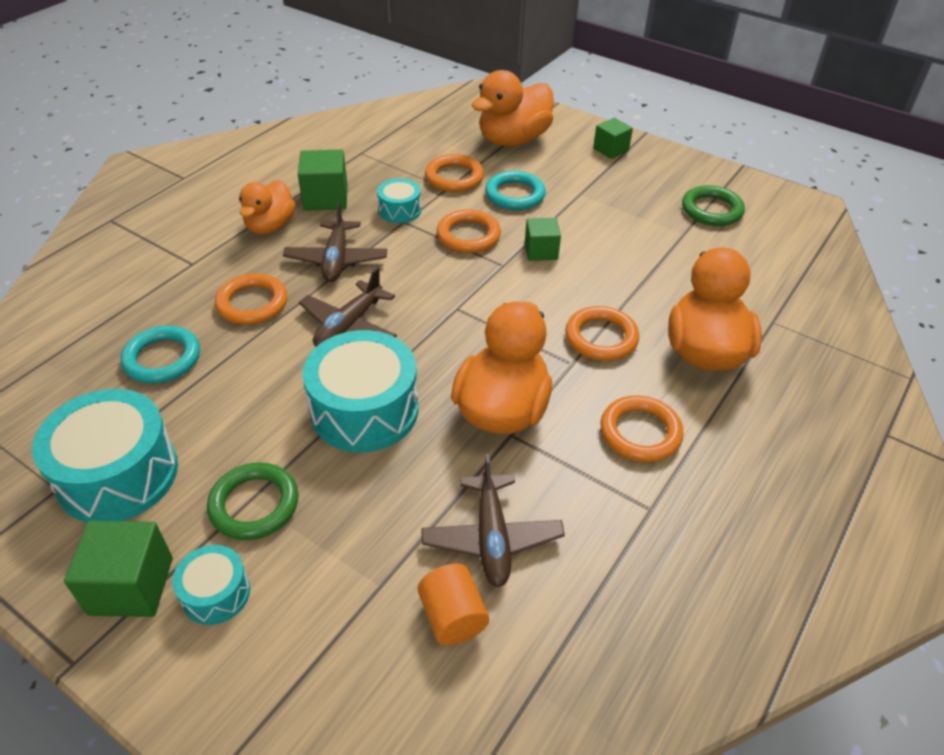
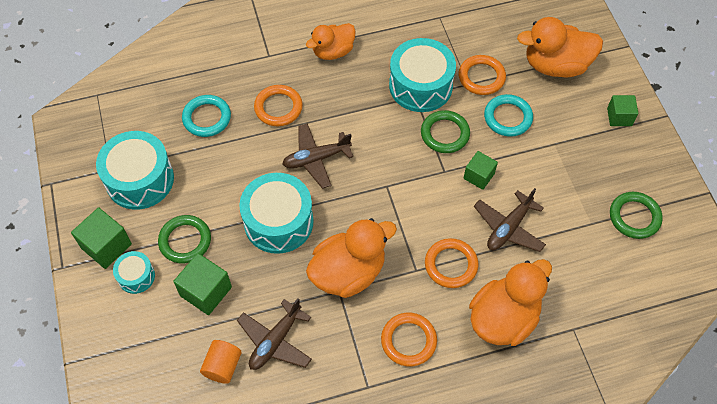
camera: 40 degrees right, 15 degrees up
brown plane [283,202,387,282] -> brown plane moved to [474,188,546,252]
green cube [298,149,348,211] -> green cube moved to [173,253,232,315]
turquoise drum [377,179,421,223] -> turquoise drum [389,38,456,112], size x1.95
orange ring [437,209,501,253] -> green ring [421,110,470,153]

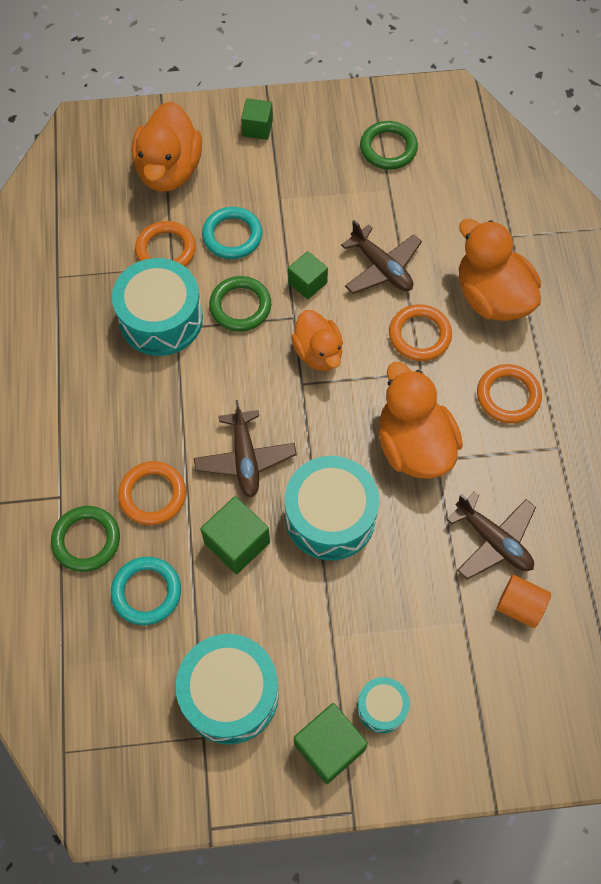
camera: 80 degrees left, 5 degrees up
green ring [158,215,211,264] -> green ring moved to [51,506,120,572]
green cube [173,253,232,315] -> green cube moved to [200,496,270,574]
orange duck [306,23,356,60] -> orange duck moved to [291,310,343,371]

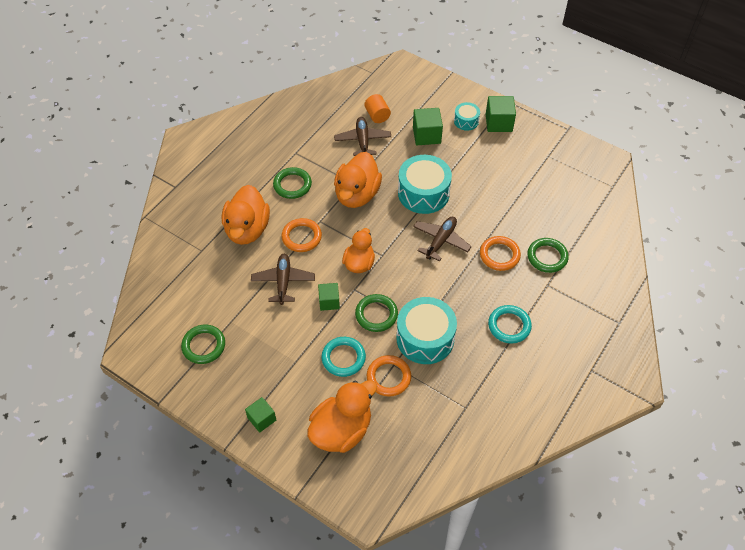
camera: 140 degrees left, 10 degrees down
turquoise ring [111,557,181,625] -> turquoise ring moved to [488,305,532,344]
turquoise drum [176,634,279,744] -> none
green cube [200,496,270,574] -> green cube moved to [413,108,443,145]
orange ring [477,364,542,424] -> green ring [273,167,312,199]

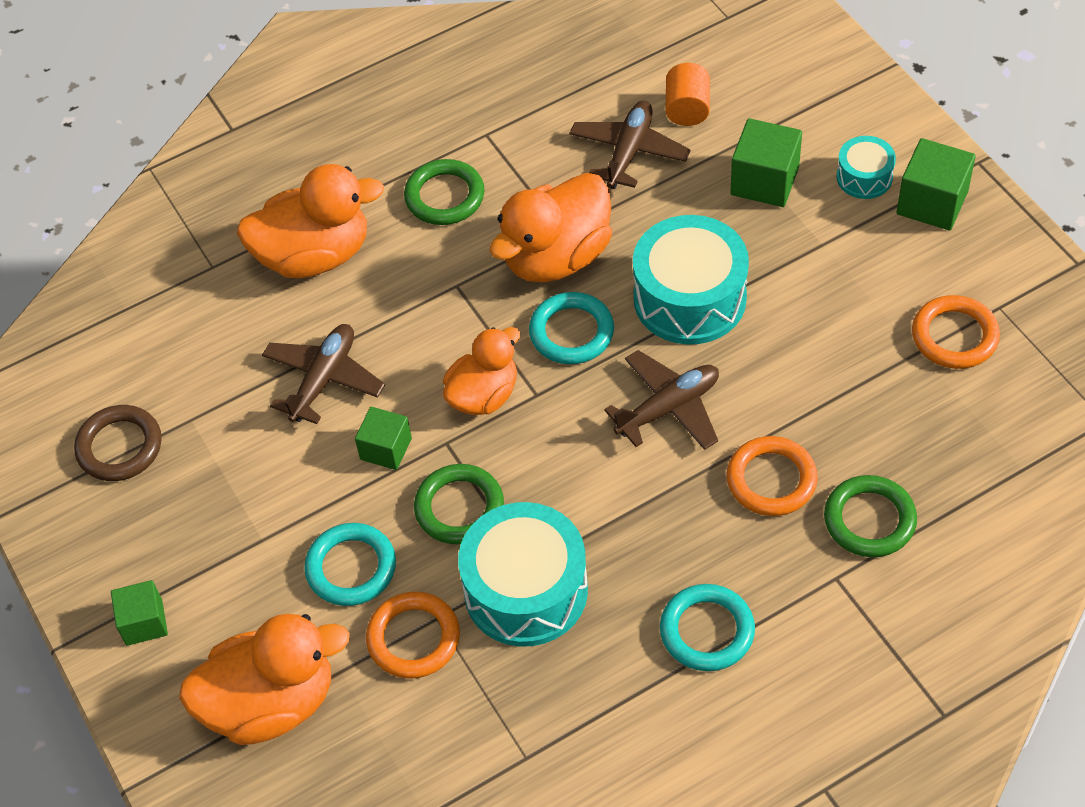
camera: 30 degrees right, 0 degrees up
green ring [181,325,225,364] -> brown ring [74,405,161,481]
orange duck [222,185,270,245] -> orange duck turned 135 degrees counterclockwise [237,164,384,278]
orange ring [282,218,322,252] -> orange ring moved to [912,295,1000,369]
none -> turquoise ring [529,292,614,364]

